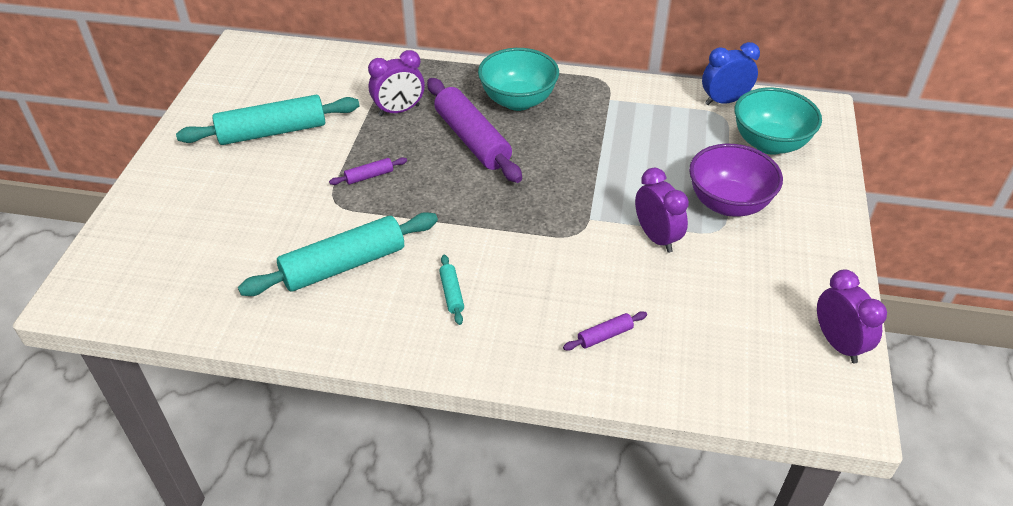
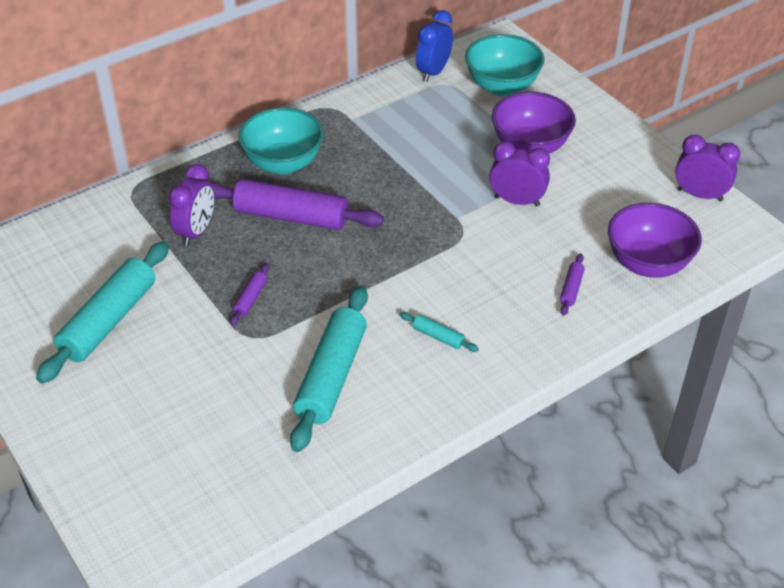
camera: 45 degrees left, 0 degrees up
none -> purple bowl [608,203,702,278]

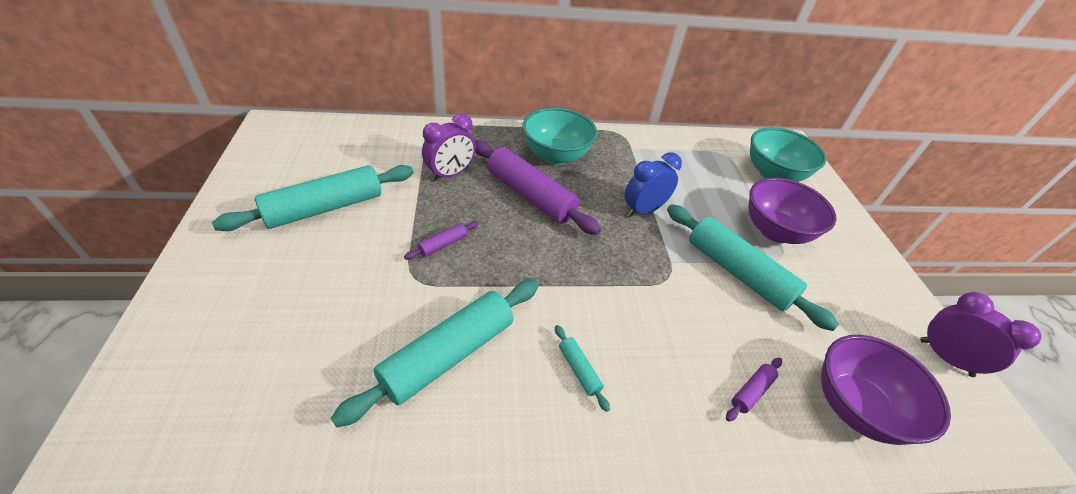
camera: 25 degrees right, 0 degrees up
blue clock [416,10,453,82] -> blue clock moved to [624,152,682,217]
purple clock [489,141,550,206] -> turquoise rolling pin [667,204,839,331]

